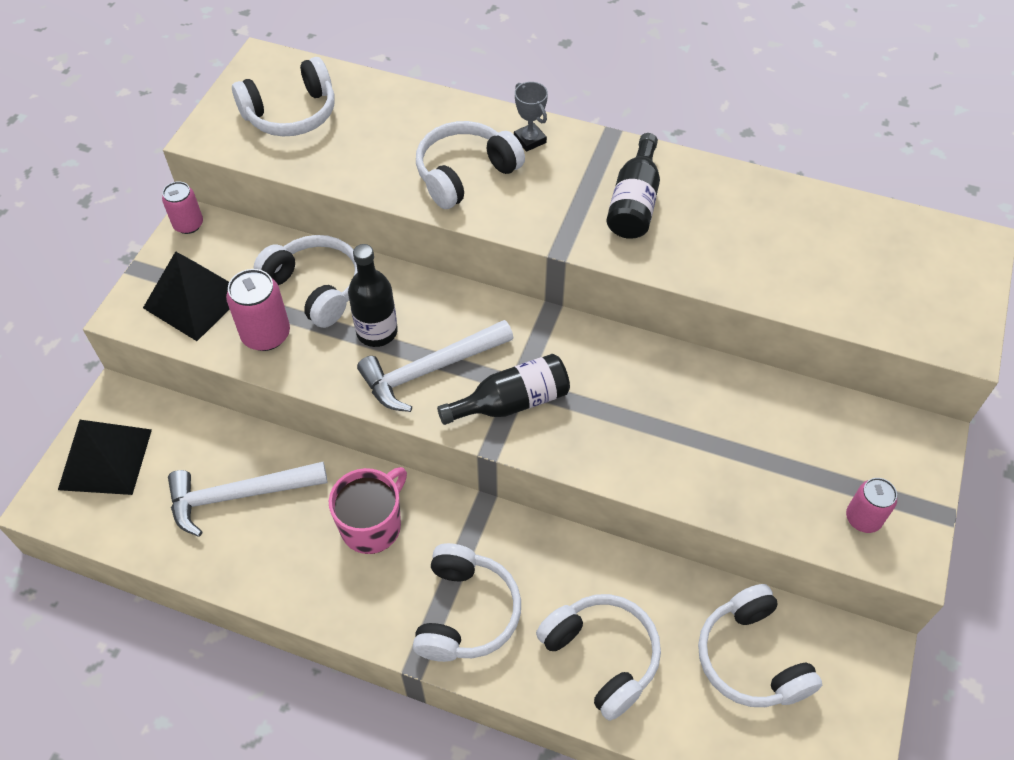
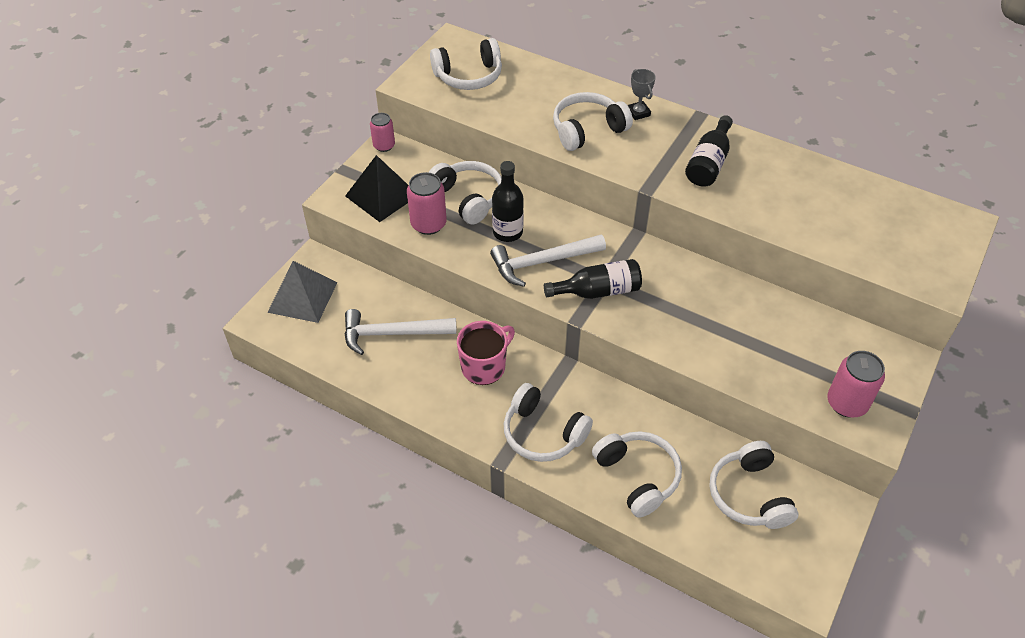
camera: 10 degrees right, 5 degrees down
black pyramid [58,420,152,495] -> grey pyramid [267,261,337,323]
white headphones [413,543,521,662] -> white headphones turned 105 degrees clockwise [504,383,593,462]
pink can [846,478,897,533] -> pink can [828,351,885,418], size x1.51

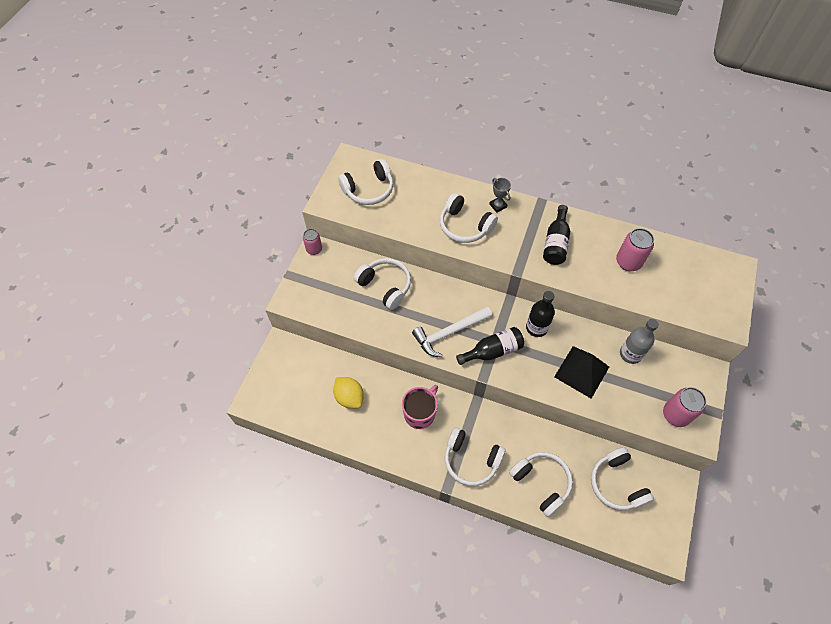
camera: 10 degrees left, 10 degrees up
grey pyramid [267,261,337,323] -> none
white hammer [344,309,457,355] -> yellow lemon [333,377,364,409]
black pyramid [345,155,408,222] -> black pyramid moved to [554,346,609,399]
pink can [407,172,447,235] -> pink can moved to [616,228,654,271]
black bottle [492,161,524,242] -> black bottle moved to [526,291,555,337]
white headphones [553,92,633,151] -> white headphones turned 105 degrees counterclockwise [440,193,498,243]
none -> grey bottle [620,319,659,364]

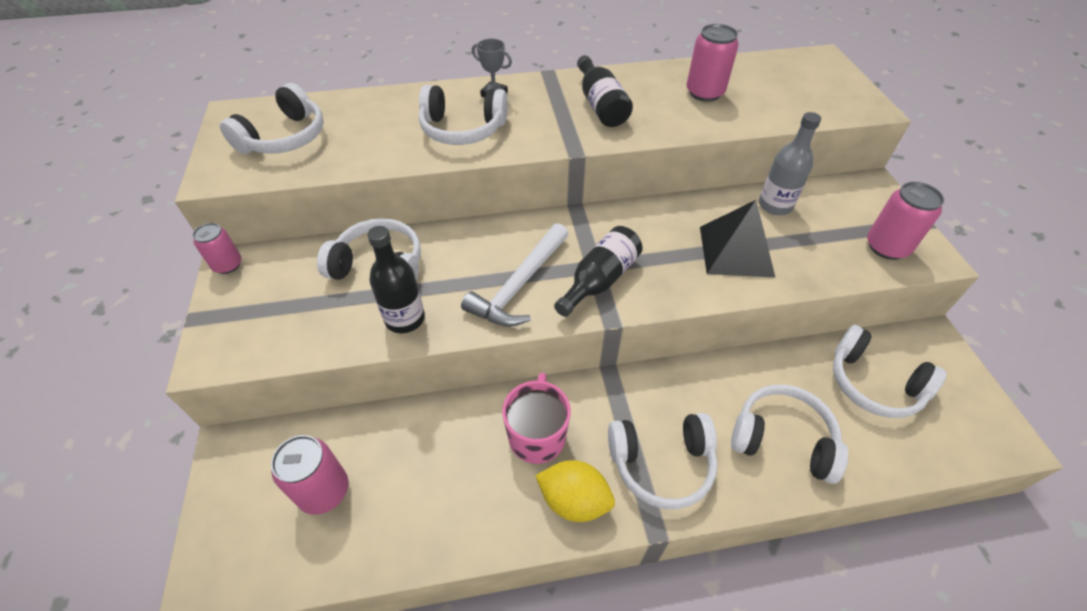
camera: 30 degrees left, 10 degrees down
yellow lemon [333,377,364,409] -> yellow lemon moved to [535,460,615,522]
black bottle [526,291,555,337] -> black bottle moved to [367,226,425,333]
none -> pink can [271,435,348,515]

